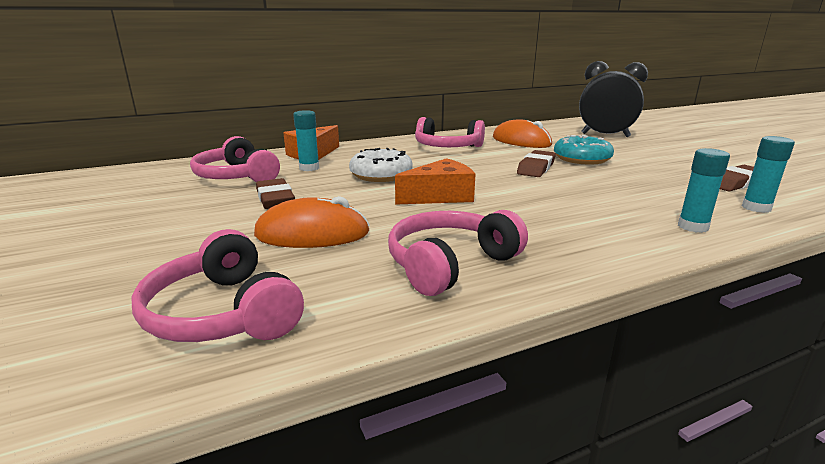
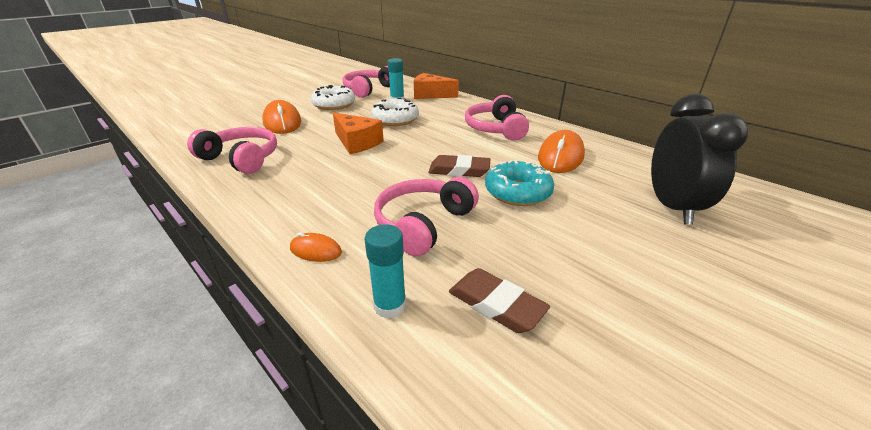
camera: 70 degrees right, 10 degrees up
pink headphones [132,229,304,342] -> pink headphones moved to [374,177,479,257]
brown eraser [256,178,295,209] -> white donut [310,85,355,110]
turquoise glue stick [678,148,730,233] -> orange mouse [290,232,342,262]

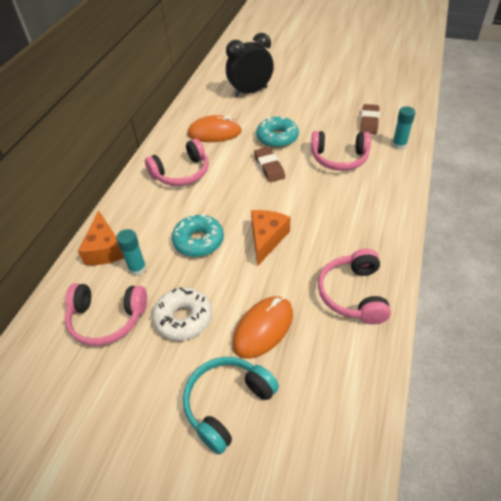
camera: 115 degrees left, 15 degrees up
orange mouse [290,232,342,262] -> none
white donut [371,98,419,126] -> turquoise donut [172,214,224,257]
none -> turquoise headphones [183,357,279,454]

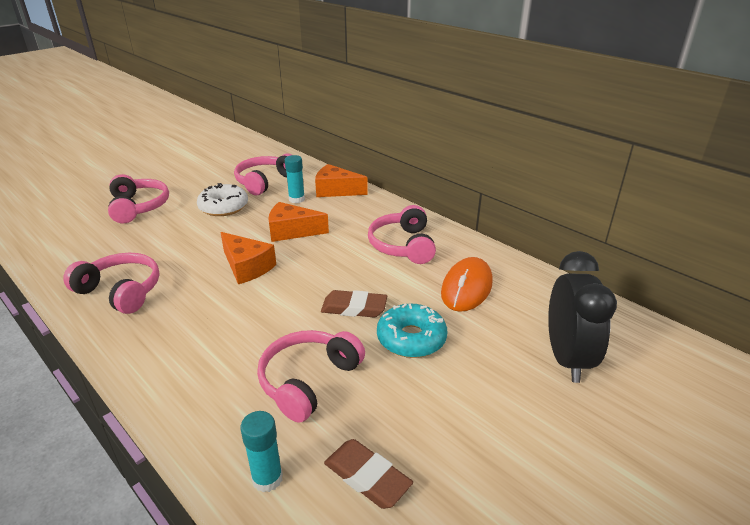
camera: 115 degrees right, 15 degrees down
turquoise donut [172,214,224,257] -> orange cheese [268,202,329,242]
turquoise headphones [183,357,279,454] -> pink headphones [108,174,169,224]
orange mouse [232,296,293,359] -> none

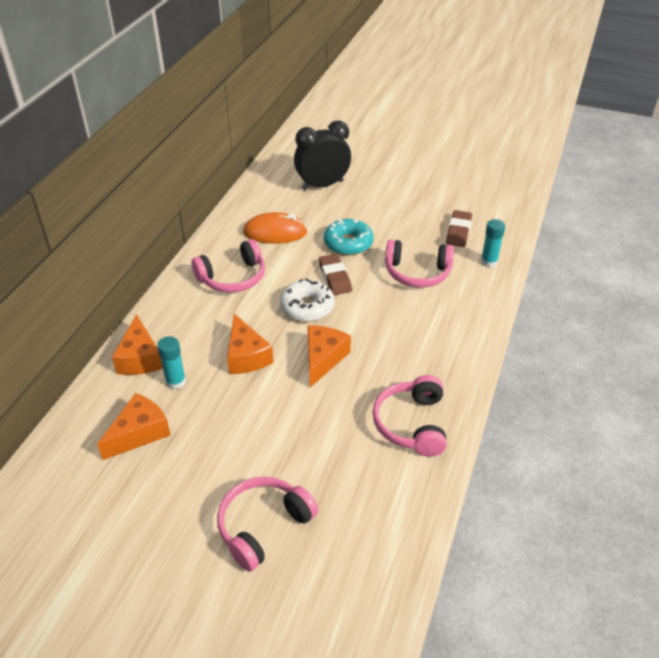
camera: 115 degrees left, 10 degrees up
white donut [197,183,248,216] -> white donut moved to [280,278,335,322]
pink headphones [234,153,292,195] -> orange cheese [97,393,171,460]

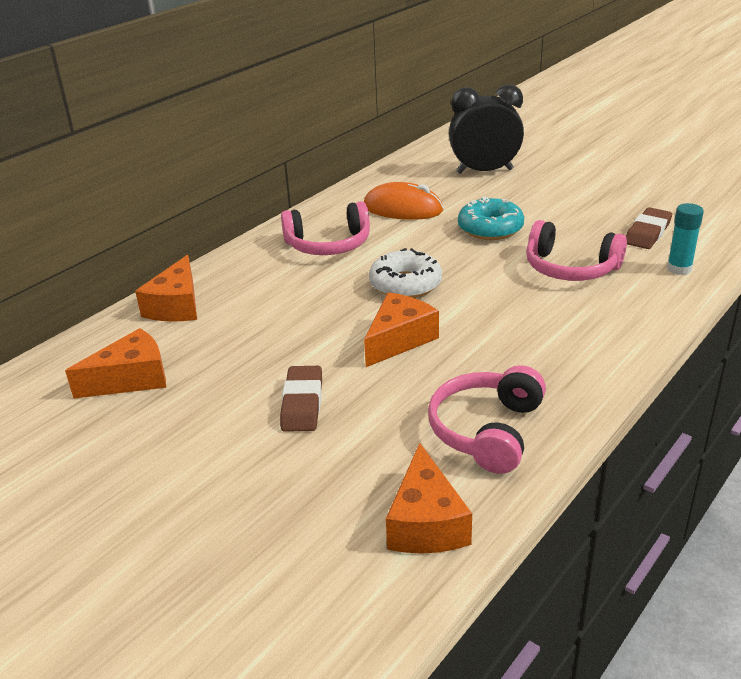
camera: 20 degrees right, 10 degrees down
turquoise glue stick [157,336,186,390] -> none
pink headphones [217,477,319,572] -> none
orange cheese [227,314,273,374] -> orange cheese moved to [386,443,472,554]
brown eraser [319,254,352,295] -> brown eraser moved to [280,366,322,432]

